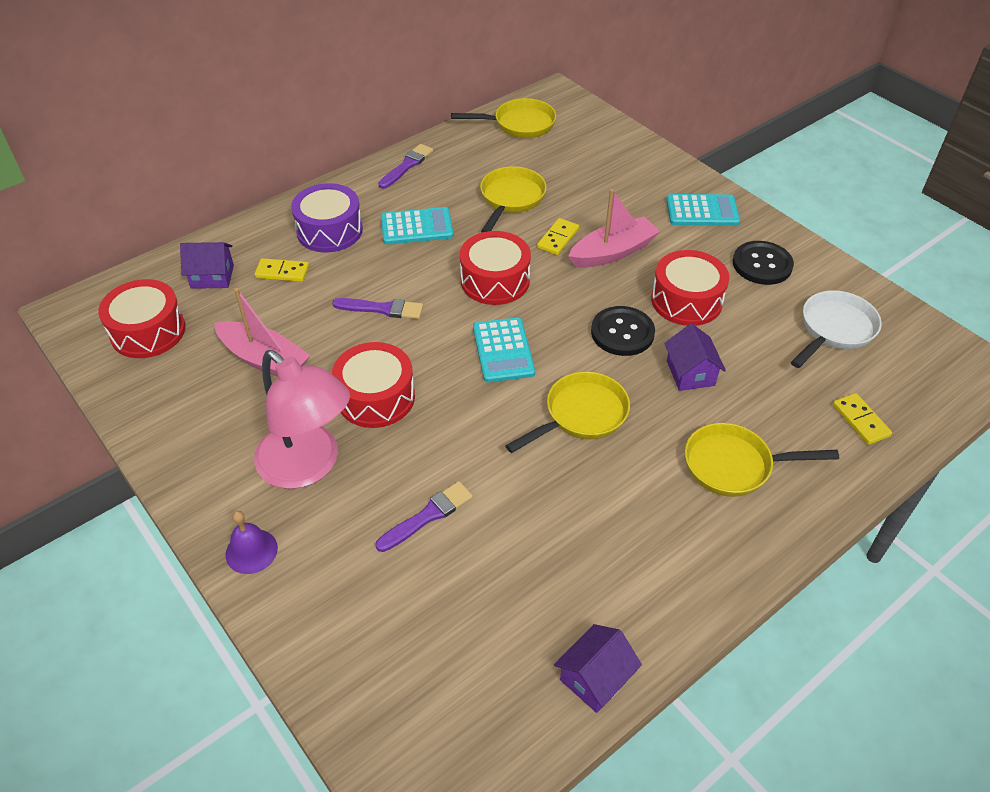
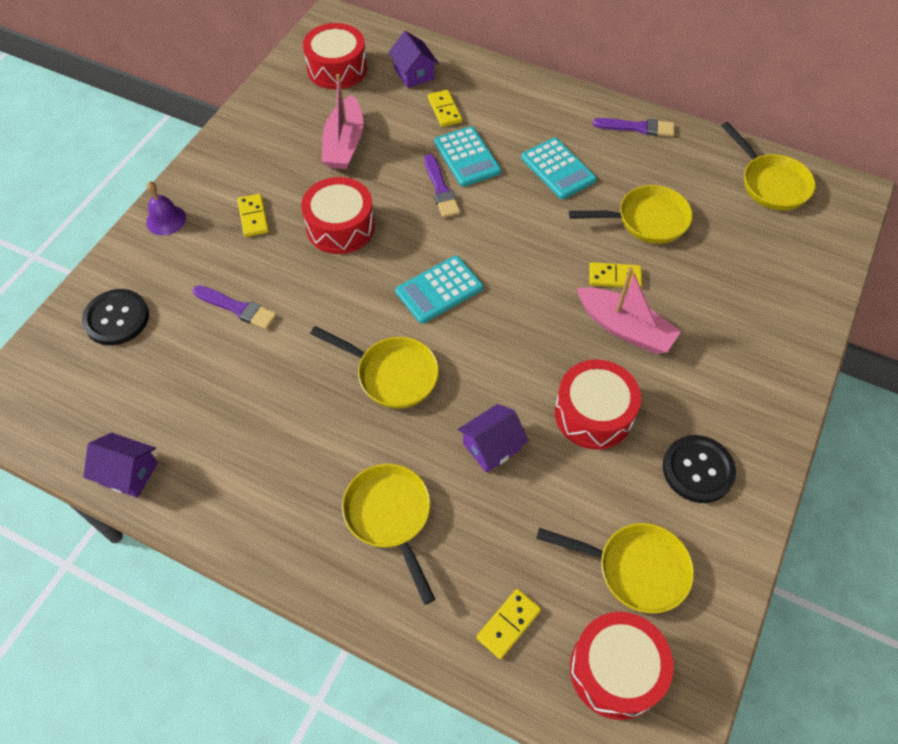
camera: 65 degrees right, 10 degrees up
pink lamp [254,350,350,489] -> yellow domino [237,194,269,237]
purple drum [291,183,363,253] -> none
red drum [460,231,531,305] -> red drum moved to [570,612,674,720]
black button [591,306,655,356] -> black button moved to [82,289,149,345]
turquoise calculator [666,194,740,226] -> turquoise calculator moved to [434,126,501,187]
white pan [791,290,882,368] -> yellow pan [536,523,694,613]

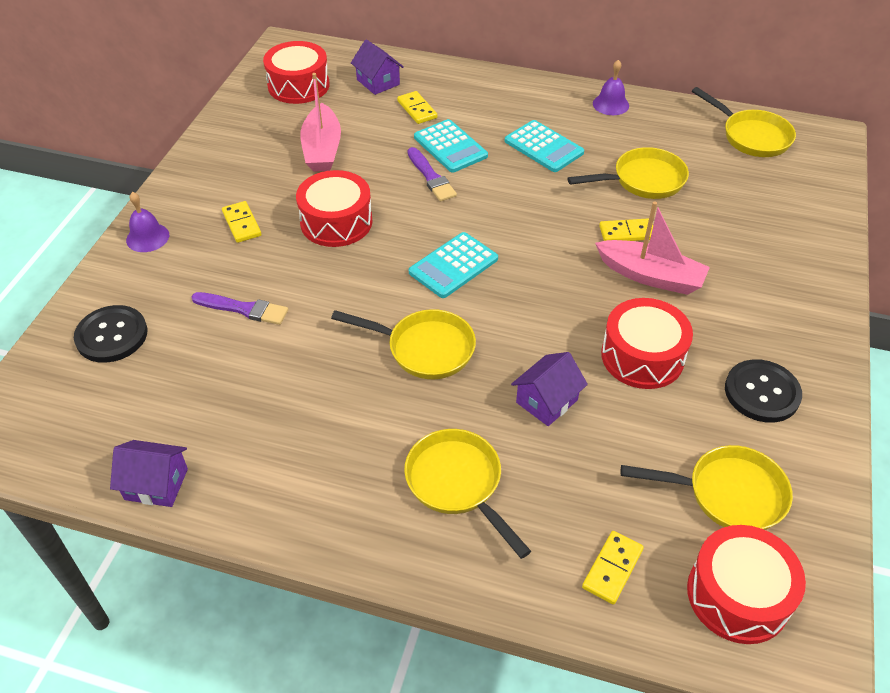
camera: 10 degrees left, 10 degrees down
purple brush [593,118,674,137] -> purple bell [593,60,629,115]

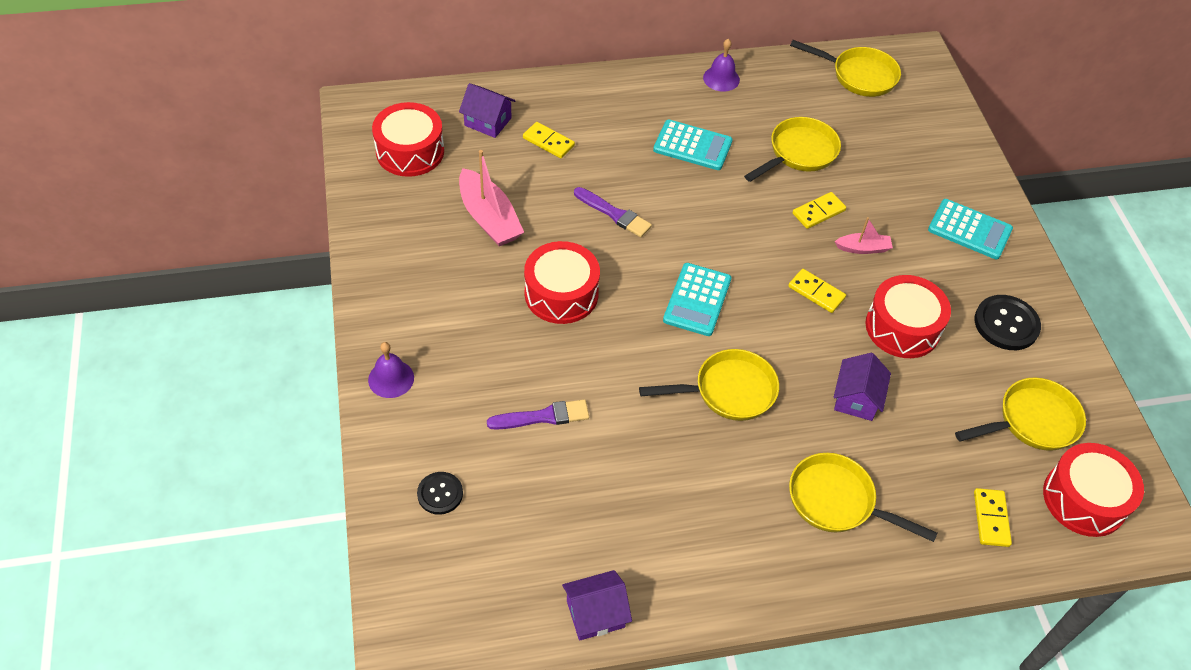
camera: 30 degrees left, 5 degrees up
black button [74,305,148,363] -> black button [417,472,463,515], size x0.63
yellow domino [222,201,261,243] -> yellow domino moved to [788,269,846,313]
turquoise calculator [414,119,488,173] -> turquoise calculator moved to [928,199,1013,259]
pink boat [595,201,710,295] -> pink boat [835,217,893,254], size x0.54

